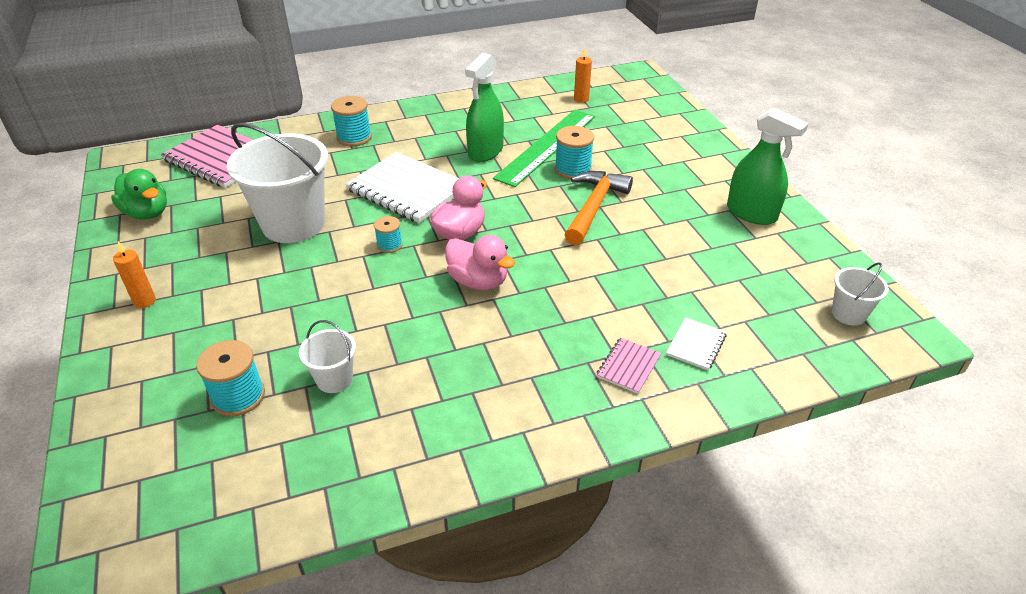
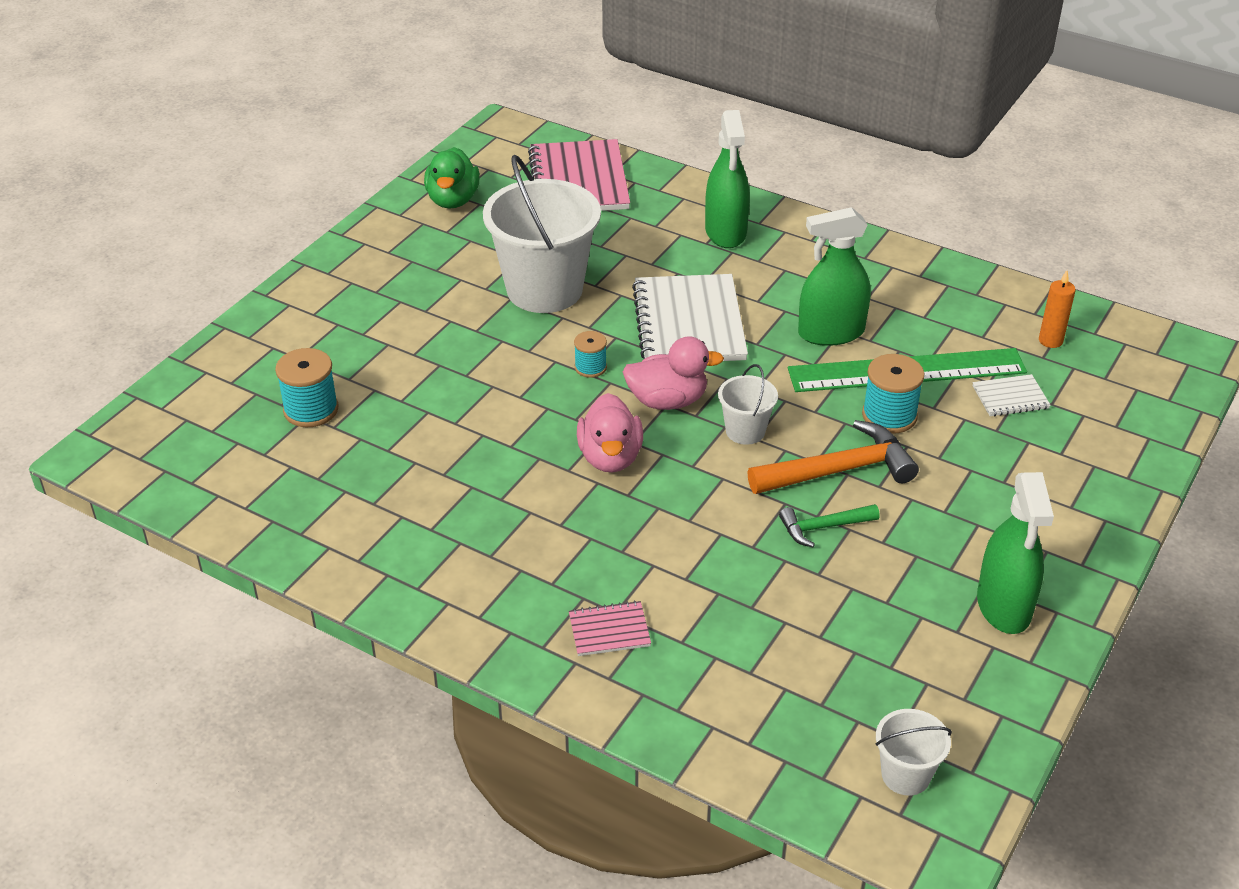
camera: 50 degrees right, 0 degrees up
orange candle [113,241,156,308] -> none
white bucket [299,320,356,393] -> white bucket moved to [718,364,778,445]
turquoise spool [331,96,372,147] -> green spray bottle [705,110,750,248]
white notebook [666,317,727,370] -> white notebook moved to [973,374,1051,416]
none -> green hammer [779,504,880,547]

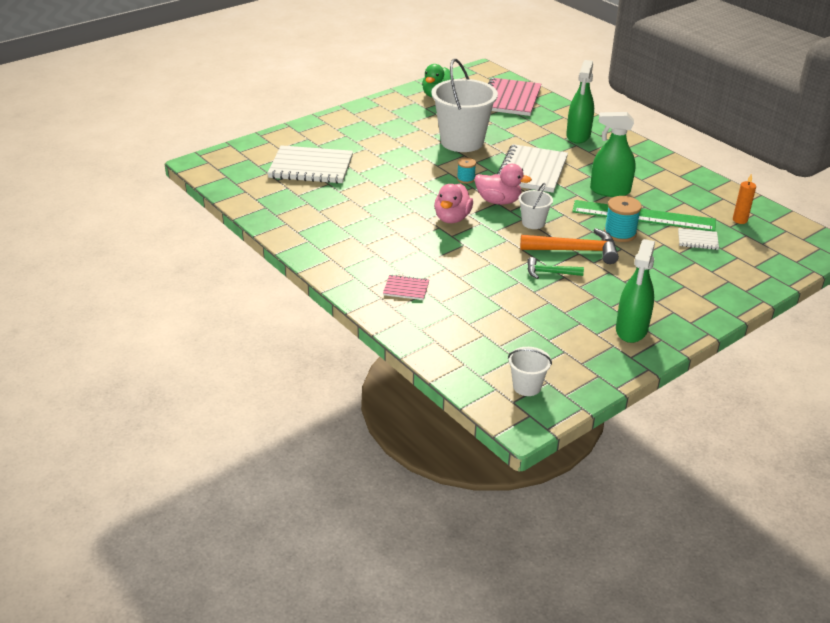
camera: 20 degrees right, 5 degrees down
turquoise spool [275,348,338,427] -> white notebook [267,145,353,183]

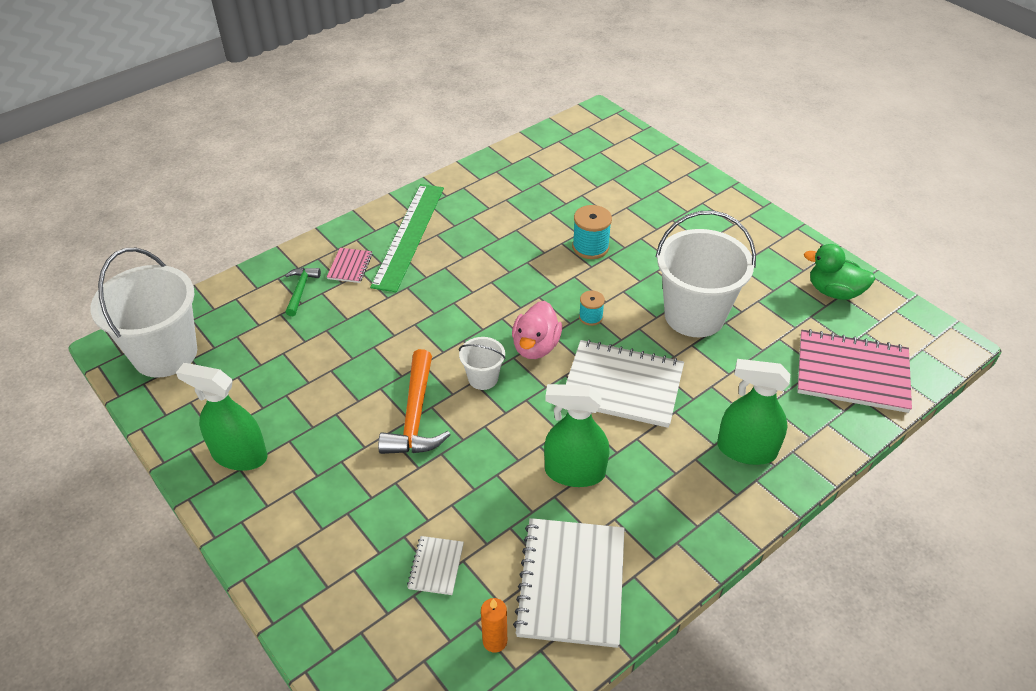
camera: 90 degrees right, 10 degrees up
white notebook [267,145,353,183] -> white notebook moved to [513,518,625,648]
pink duck [434,184,473,223] -> none
white bucket [508,347,552,396] -> white bucket [91,248,197,378], size x2.14
green hammer [527,257,584,279] -> green hammer moved to [285,268,321,316]
green ruler [572,200,716,232] -> green ruler moved to [370,184,444,292]
green spray bottle [590,112,636,197] -> green spray bottle turned 90 degrees counterclockwise [544,384,609,487]
turquoise spool [604,196,642,242] -> turquoise spool moved to [572,205,612,259]

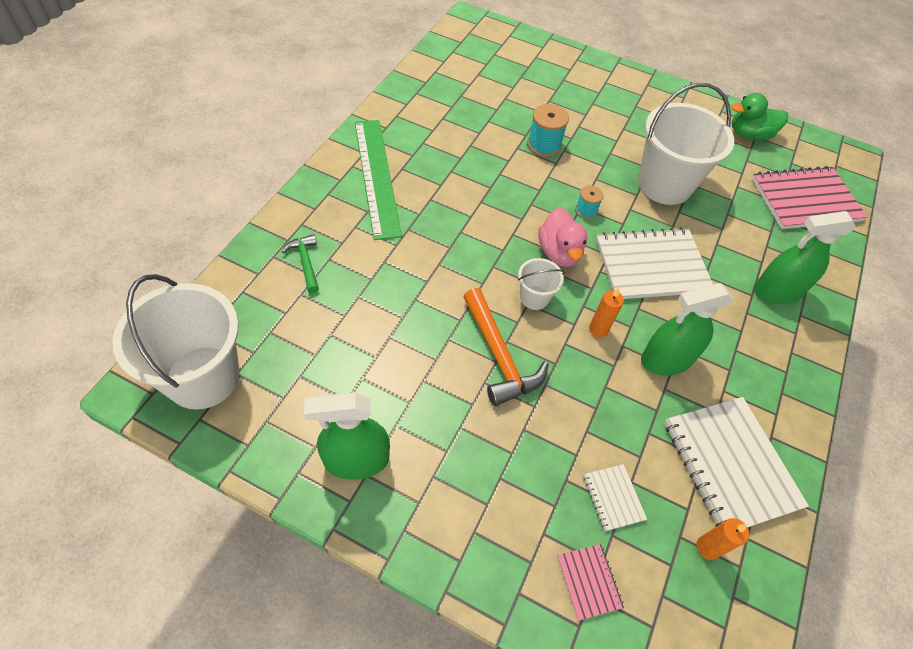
camera: 30 degrees left, 10 degrees up
pink notebook [327,248,373,283] -> pink notebook moved to [557,544,624,621]
none -> orange candle [589,288,624,337]

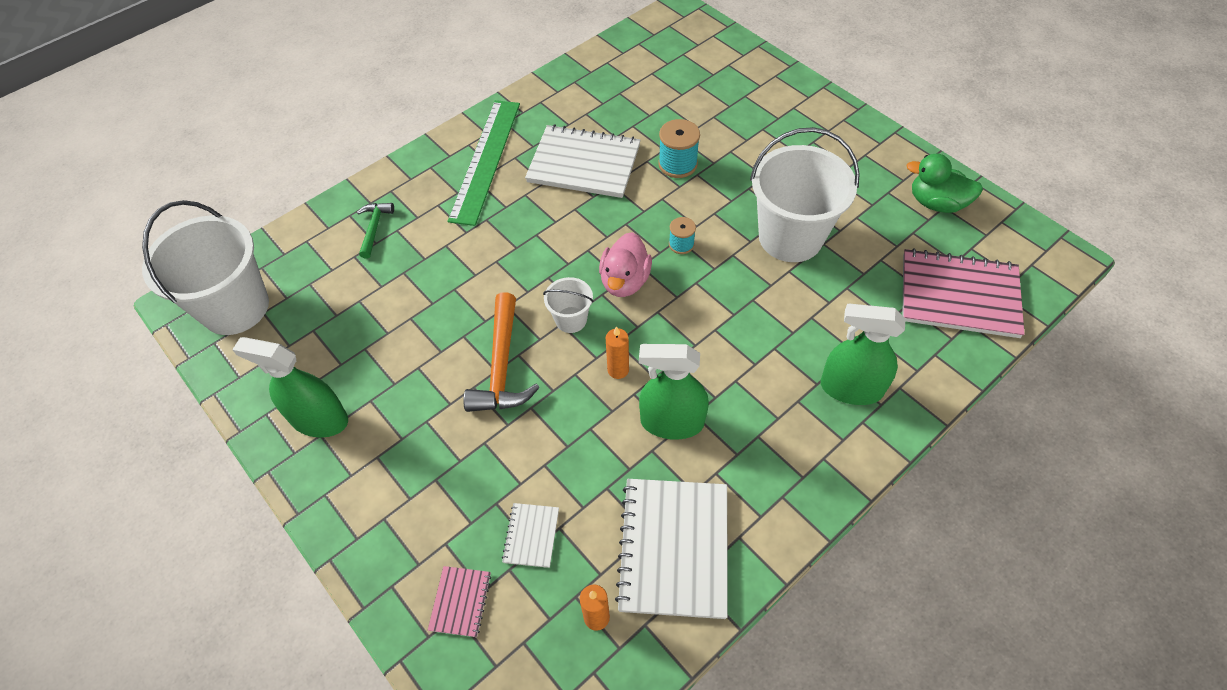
camera: 30 degrees right, 0 degrees up
white notebook [596,227,713,299] -> white notebook moved to [525,124,641,198]

